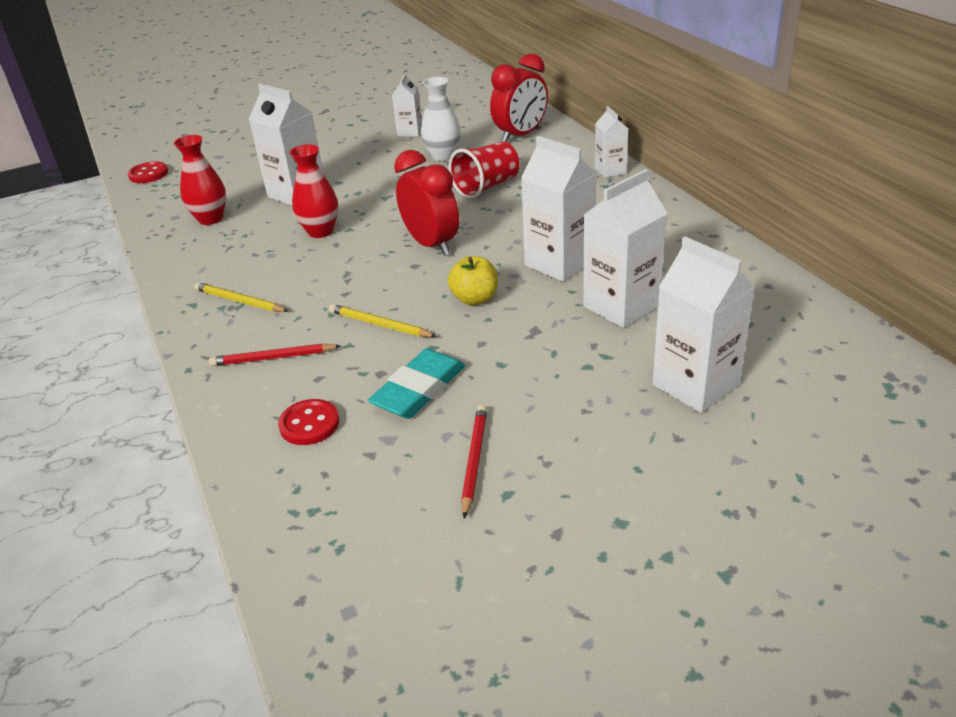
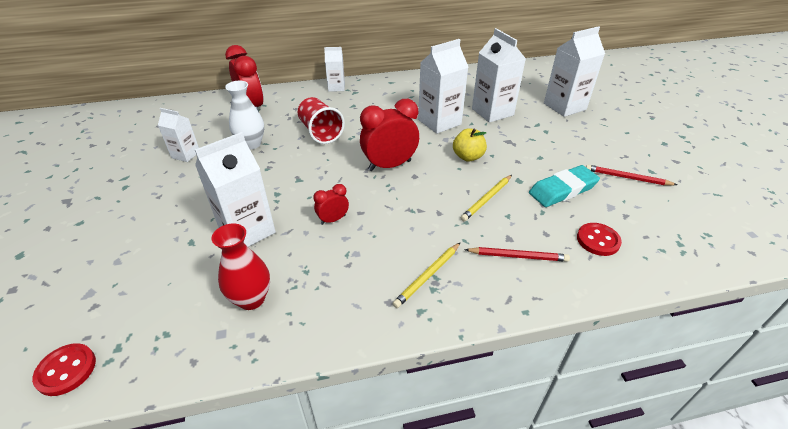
camera: 80 degrees left, 5 degrees up
red pencil [209,343,341,366] -> red pencil turned 90 degrees counterclockwise [464,247,570,262]
red vase [290,144,338,238] -> red clock [313,184,349,225]
turquoise eraser [368,349,465,419] -> turquoise eraser turned 75 degrees counterclockwise [529,165,600,207]

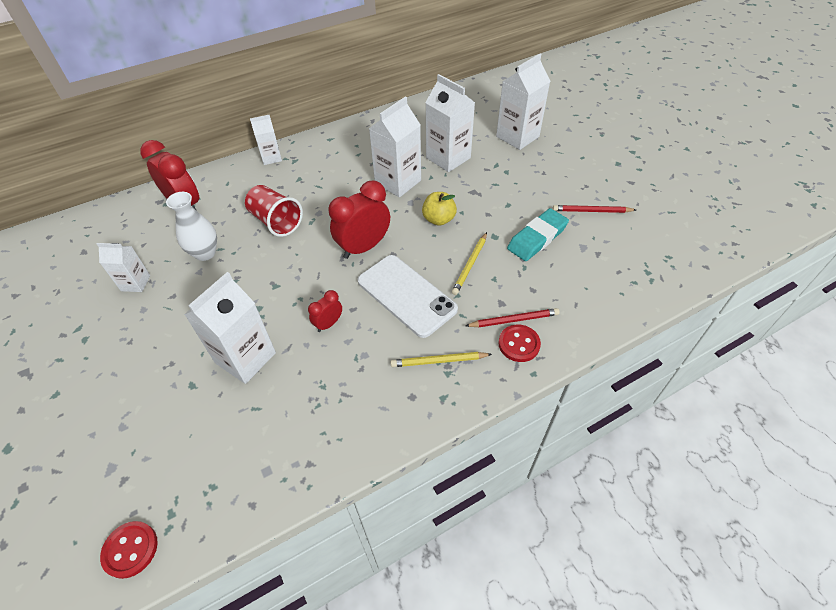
camera: 15 degrees left, 10 degrees up
red vase [212,224,270,310] -> none
yellow pencil [392,242,461,308] -> yellow pencil turned 60 degrees clockwise [391,352,492,367]
red button [577,223,622,256] -> red button moved to [498,325,541,362]
none -> white phone [358,255,458,338]

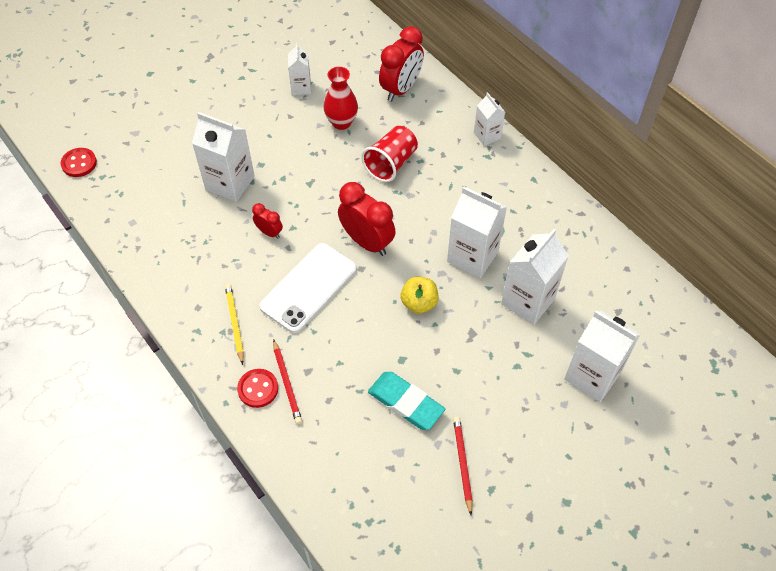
camera: 80 degrees right, 5 degrees up
white vase [166,192,217,261] -> red vase [324,67,358,130]
yellow pencil [452,232,487,295] -> none

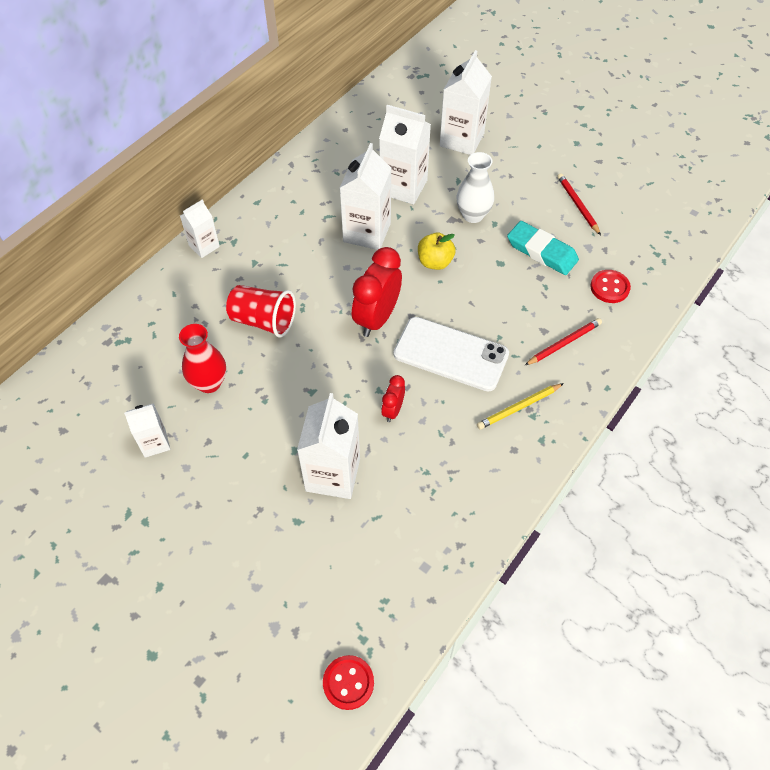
camera: 105 degrees left, 0 degrees up
red button [237,369,278,408] -> red button moved to [590,270,631,303]
turquoise eraser [368,372,445,430] -> turquoise eraser turned 75 degrees counterclockwise [507,221,579,275]
red clock [379,26,424,102] -> none
red pencil [453,417,473,515] -> red pencil turned 90 degrees clockwise [557,173,601,235]
none -> white vase [457,152,494,223]

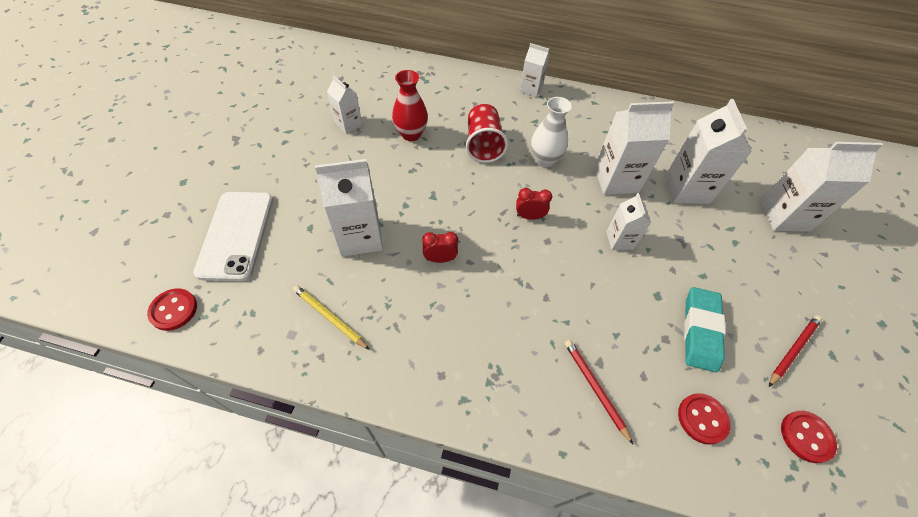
camera: 65 degrees right, 0 degrees up
red clock [352,247,402,337] -> red clock [516,188,552,220], size x0.51
white phone [393,317,509,392] -> white phone moved to [193,192,273,281]
yellow apple [418,233,456,270] -> white carton [606,193,651,250]
white vase [457,152,494,223] -> white vase moved to [531,97,572,167]
yellow pencil [477,383,564,430] -> yellow pencil moved to [293,285,370,350]
red pencil [524,318,602,366] -> red pencil turned 150 degrees counterclockwise [564,340,633,444]
none -> red button [781,411,837,463]

